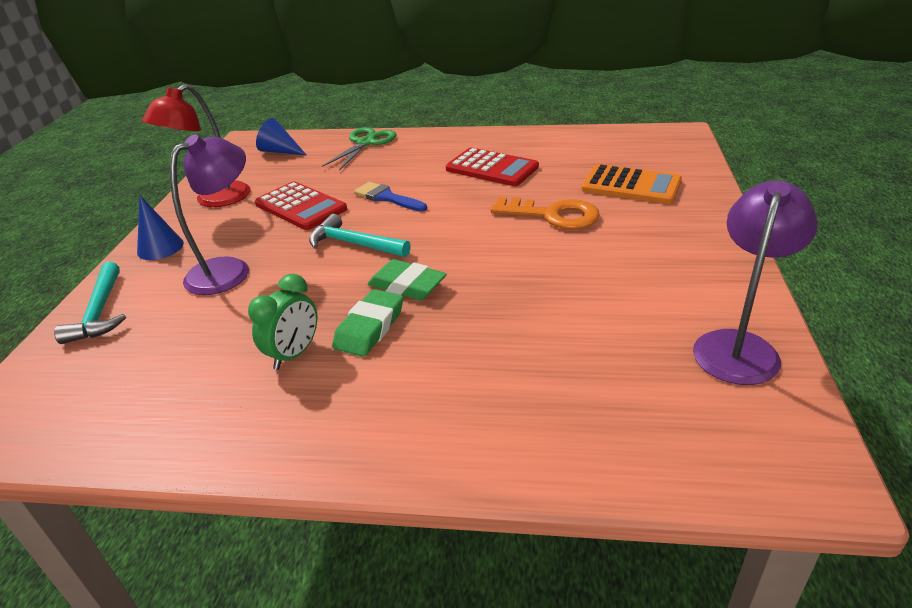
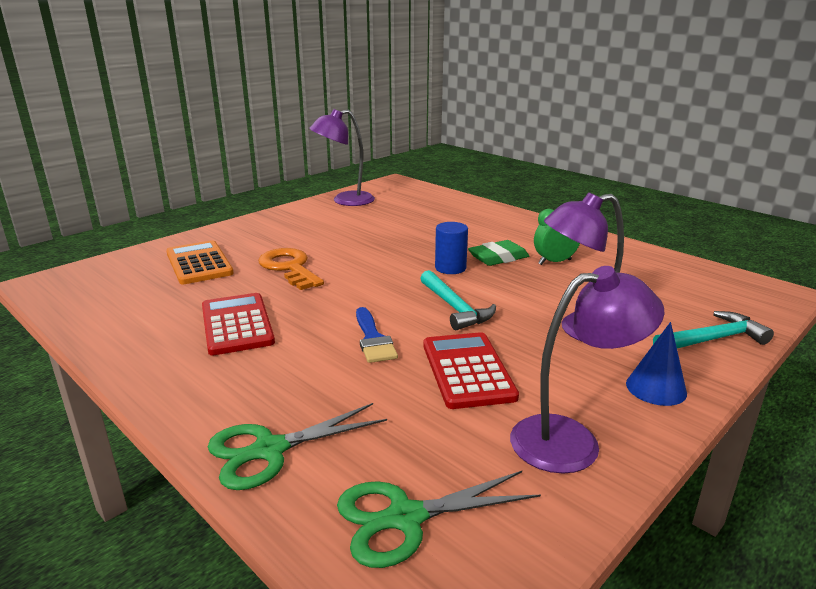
camera: 145 degrees left, 10 degrees down
turquoise hammer [54,262,126,344] -> turquoise hammer turned 45 degrees clockwise [653,311,774,349]
red lamp [142,84,250,207] -> purple lamp [510,266,665,474]
blue cone [256,118,306,155] -> green scissors [337,471,541,568]
green eraser [367,259,447,300] -> blue cylinder [435,222,468,274]

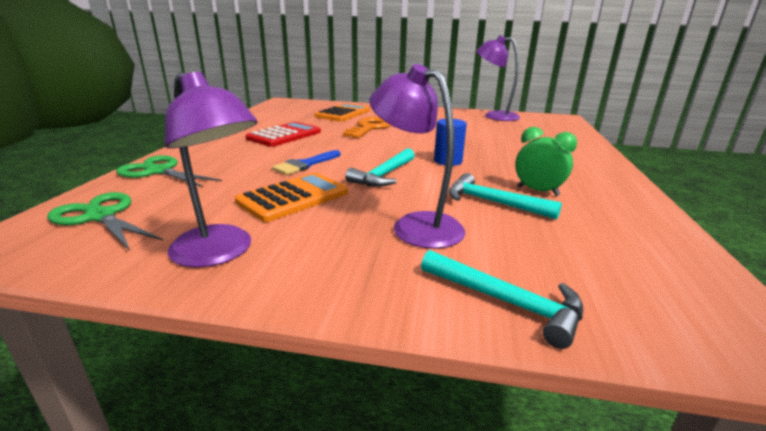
camera: 55 degrees right, 0 degrees up
red calculator [423,332,519,409] -> orange calculator [235,173,348,222]
green eraser [468,240,529,266] -> none
blue cone [626,322,687,406] -> none
none -> turquoise hammer [449,173,562,220]

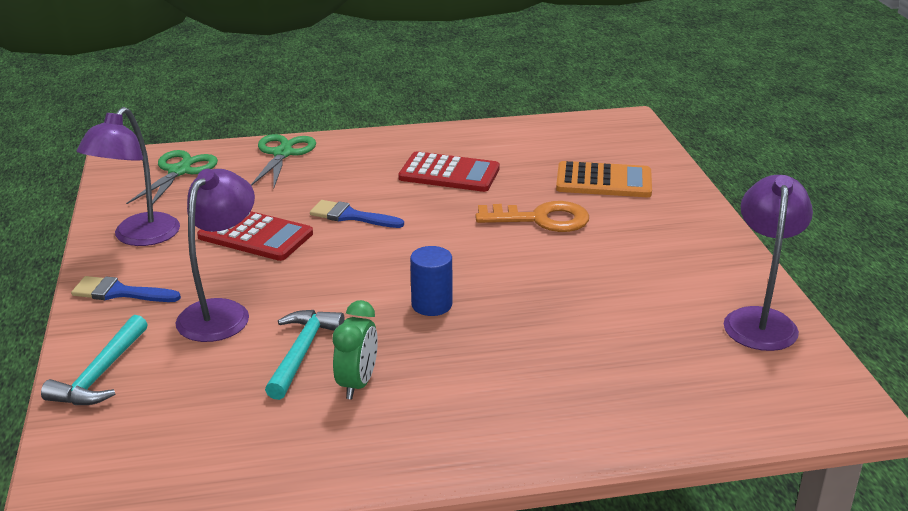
camera: 70 degrees right, 5 degrees up
orange calculator [235,173,348,222] -> red calculator [197,211,313,261]
turquoise hammer [345,148,415,187] -> none
none -> blue brush [71,276,181,302]

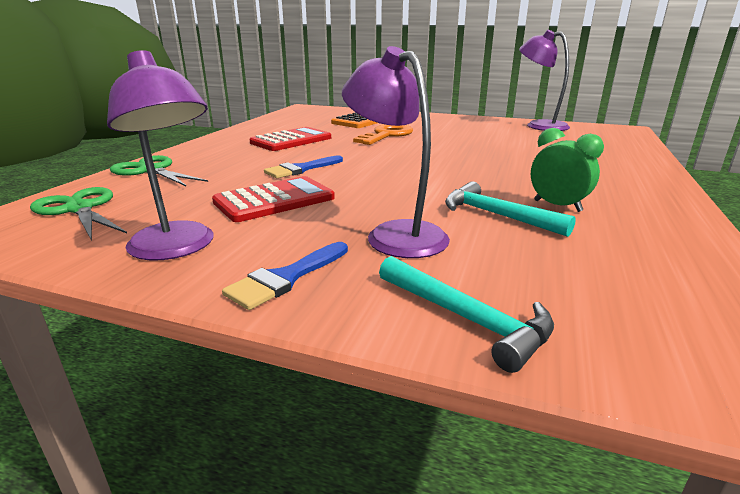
camera: 60 degrees left, 5 degrees down
blue cylinder [410,246,452,316] -> none

